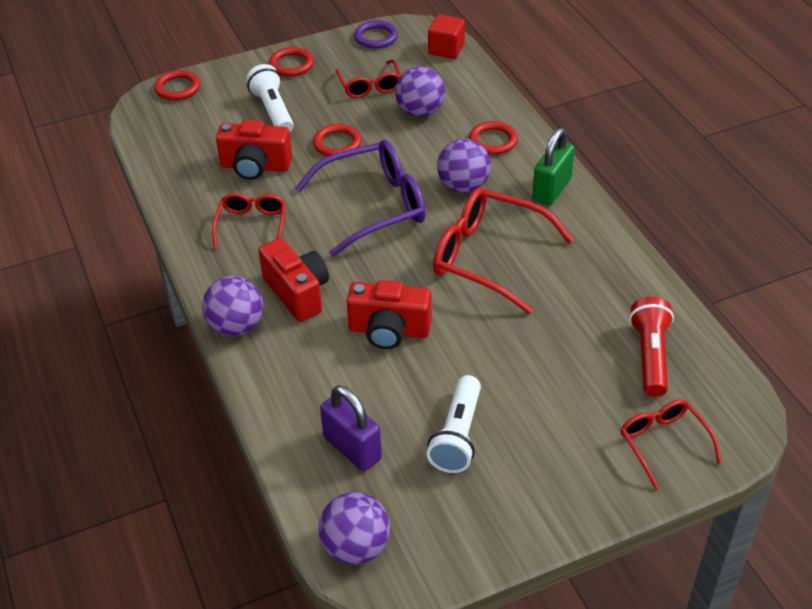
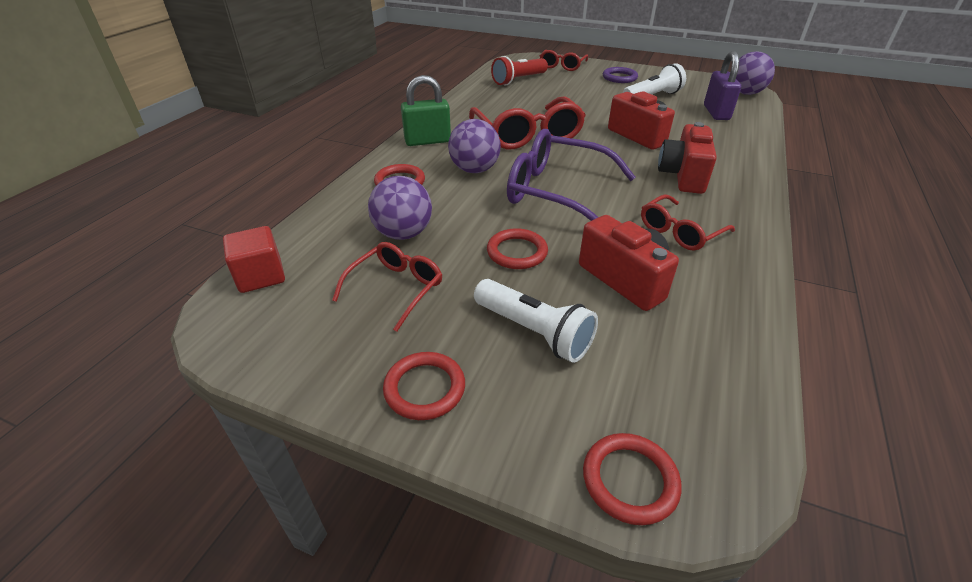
camera: 135 degrees left, 5 degrees down
purple ball [202,276,263,336] -> none
white flashlight [246,64,294,132] -> white flashlight turned 75 degrees counterclockwise [474,279,598,363]
purple ring [354,20,398,49] -> purple ring moved to [603,67,638,83]

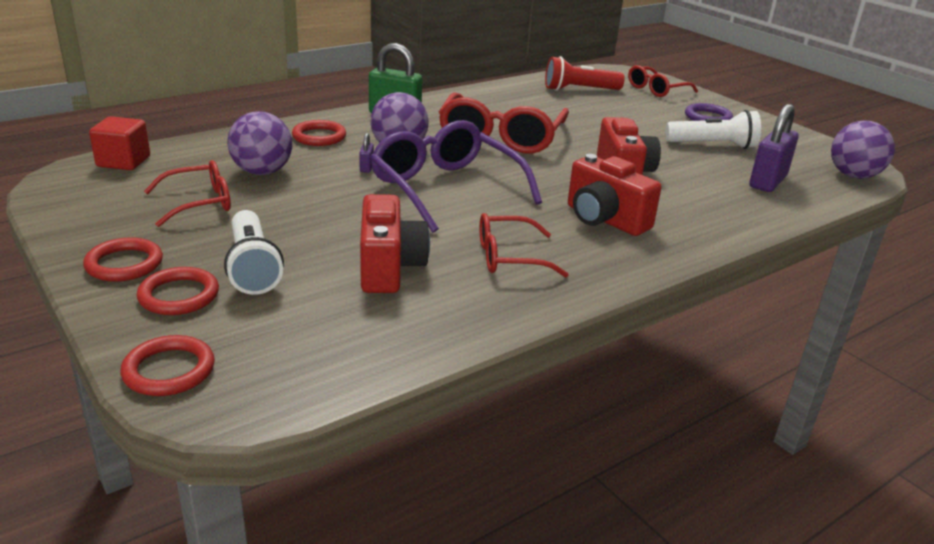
camera: 30 degrees right, 10 degrees down
red ring [487,228,548,269] -> red ring moved to [137,267,219,315]
red camera [658,122,717,194] -> red camera turned 90 degrees counterclockwise [568,154,661,236]
none -> purple padlock [359,133,374,173]

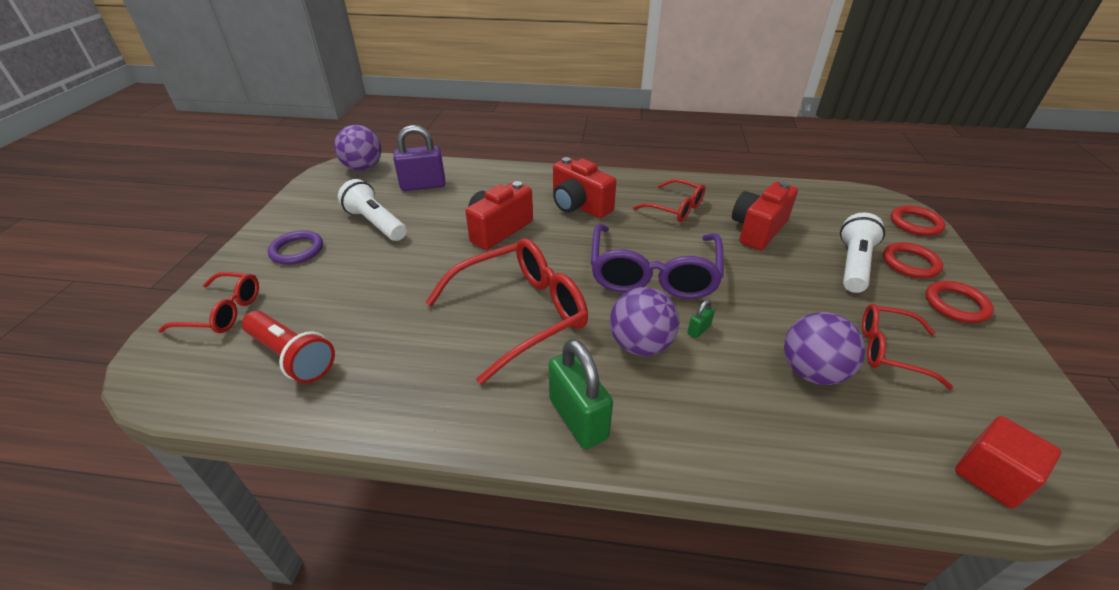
camera: 135 degrees left, 10 degrees up
red ring [292,120,346,146] -> none
purple padlock [359,133,374,173] -> green padlock [687,300,715,338]
red camera [568,154,661,236] -> red camera turned 135 degrees clockwise [553,157,616,218]

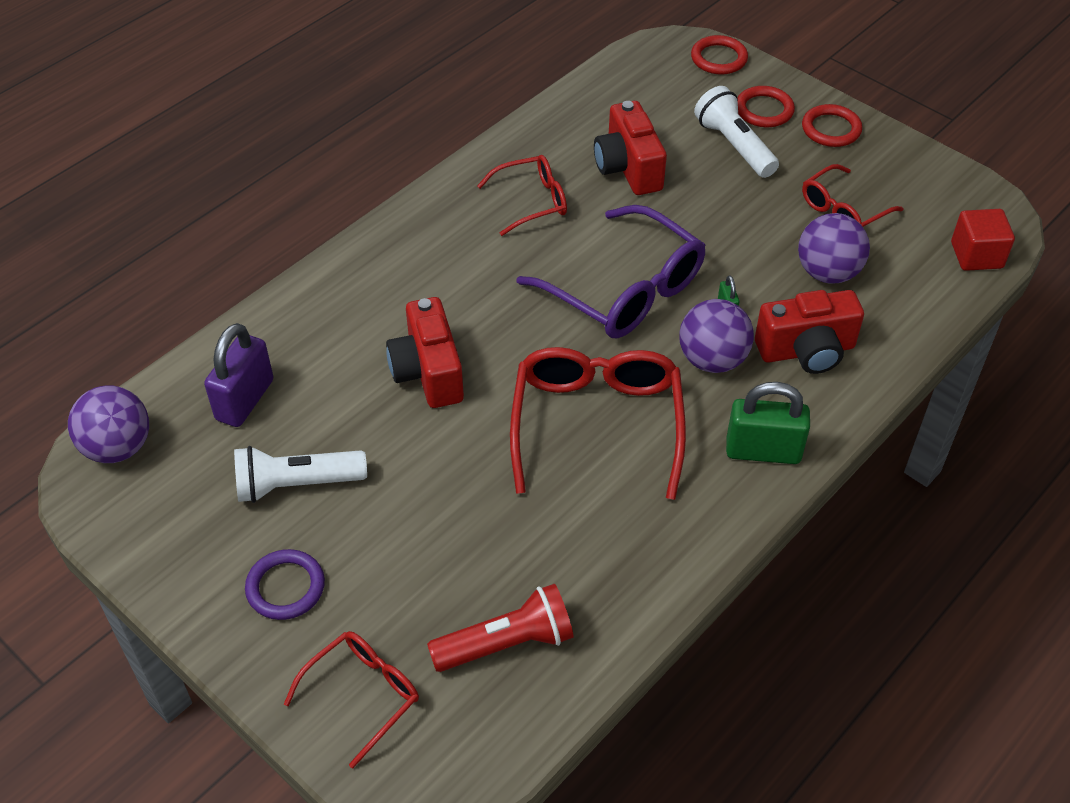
camera: 55 degrees left, 10 degrees up
red camera [553,157,616,218] -> red camera moved to [755,290,864,374]

